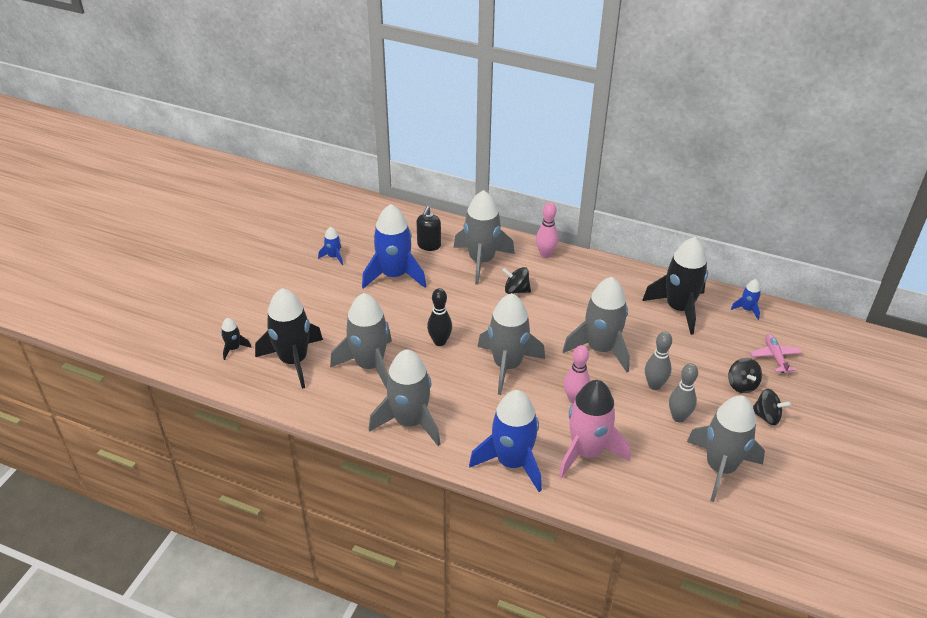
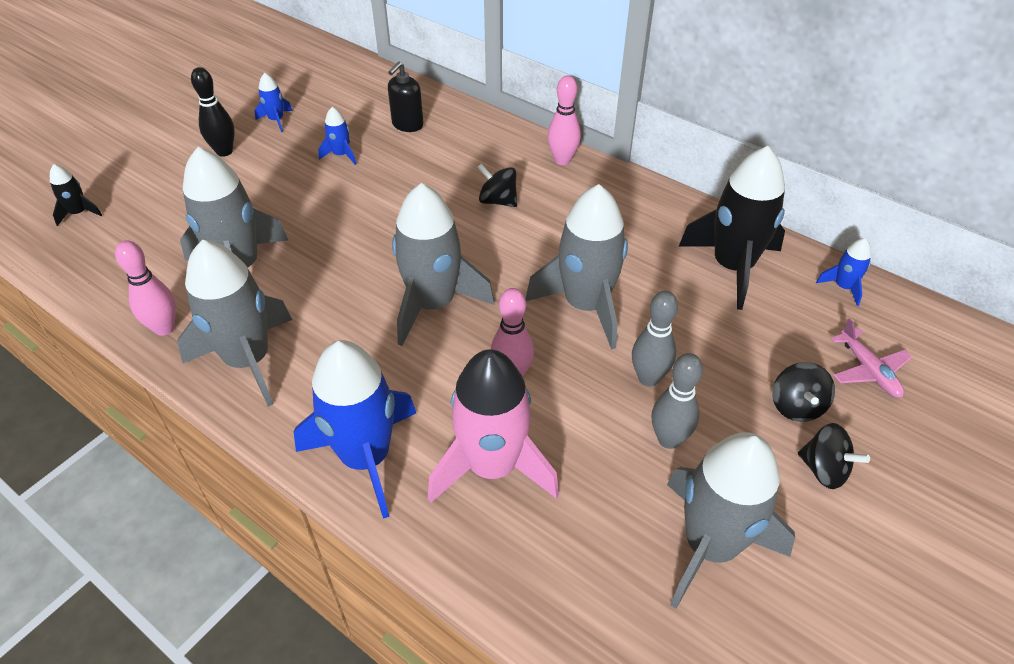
camera: 15 degrees right, 5 degrees up
black rocket [255,288,323,389] -> none
blue rocket [362,204,426,289] -> blue rocket [318,107,356,165], size x0.44
black bowling pin [427,288,452,346] -> black bowling pin moved to [191,67,235,157]
grey rocket [453,190,515,285] -> none
pink plane [750,334,802,374] -> pink plane turned 150 degrees clockwise [831,318,912,398]
none -> pink bowling pin [115,240,176,336]

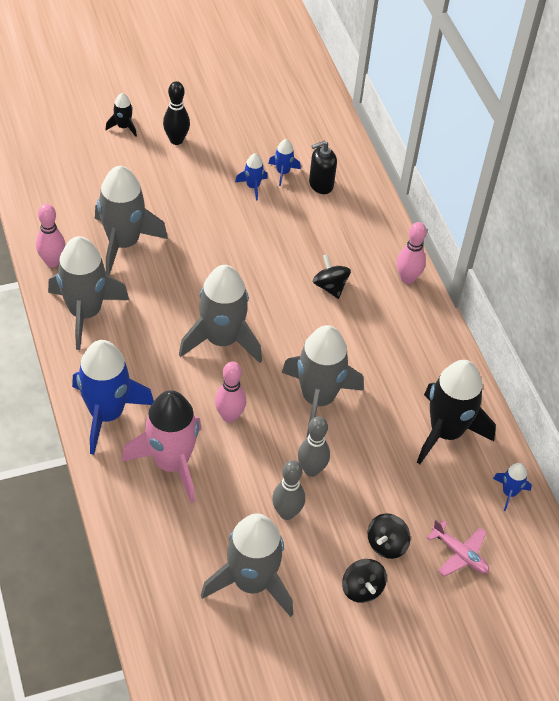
camera: 30 degrees right, 5 degrees up
black rocket [50,164,102,226] -> black rocket moved to [105,93,137,137]
blue rocket [255,73,293,132] -> blue rocket moved to [268,139,301,186]
pink plane [831,318,912,398] -> pink plane turned 60 degrees counterclockwise [427,520,489,577]

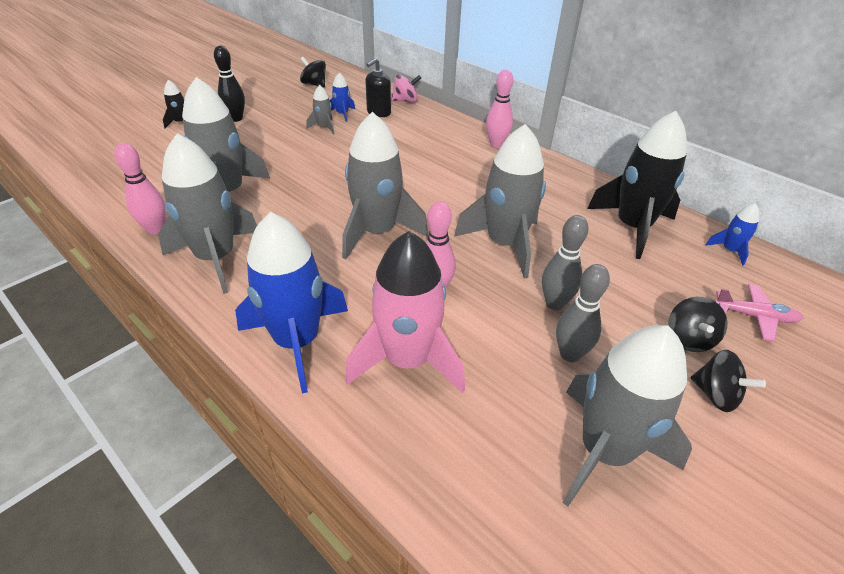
camera: 25 degrees left, 10 degrees down
blue rocket [235,153,268,201] -> grey rocket [306,85,334,134]
black spinning top [313,254,351,299] -> black spinning top moved to [300,57,326,87]
none -> pink spinning top [391,74,421,102]

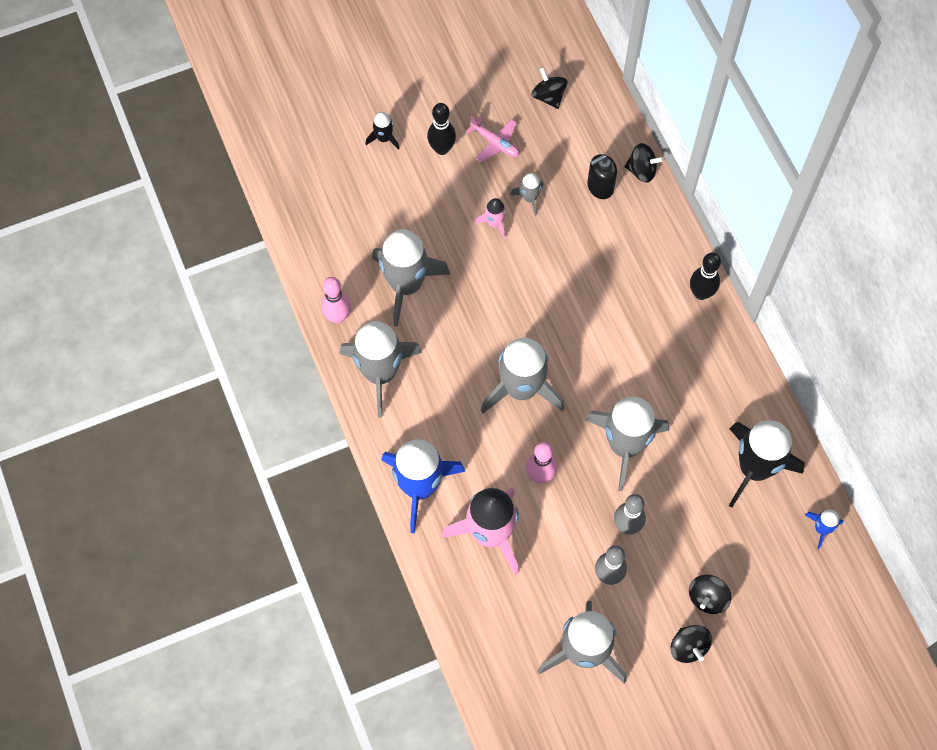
camera: 25 degrees right, 25 degrees up
blue rocket [330,73,355,122] -> none
pink spinning top [391,74,421,102] -> black spinning top [624,143,664,183]
pink bowling pin [486,70,513,147] -> black bowling pin [690,252,721,300]
pink plane [715,284,803,342] -> pink plane moved to [466,115,519,163]
none -> pink rocket [475,198,506,239]

